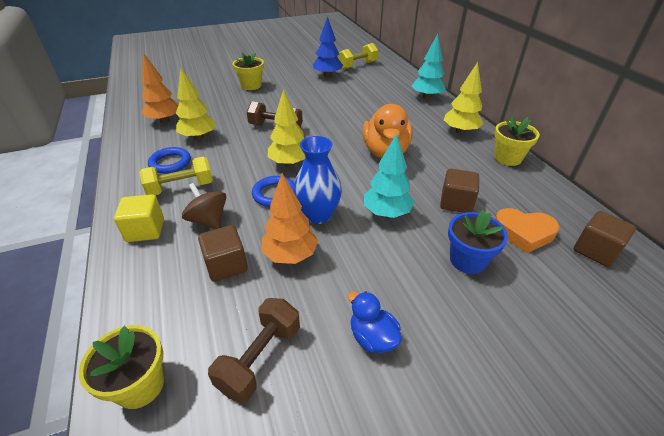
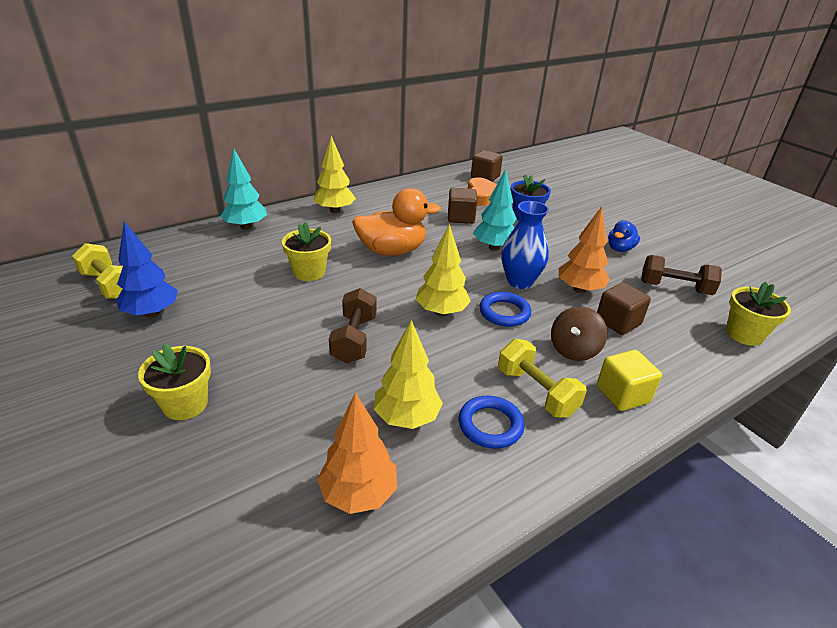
camera: 105 degrees left, 5 degrees down
yellow flower pot [494,116,540,166] -> yellow flower pot moved to [282,222,331,281]

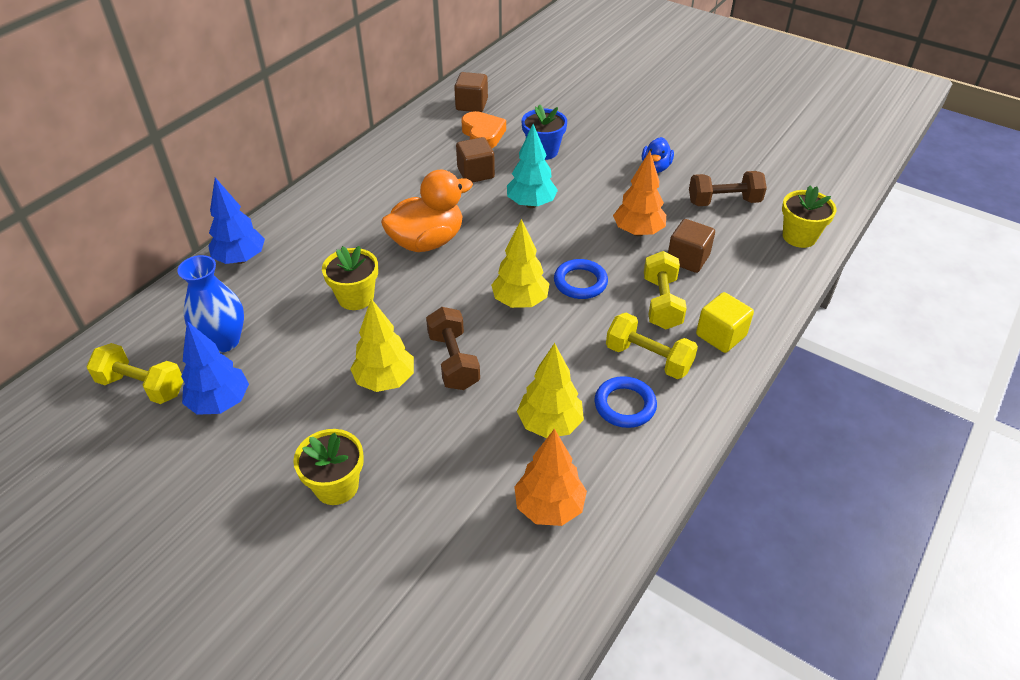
camera: 20 degrees left, 10 degrees up
turquoise tree [220,149,267,230] -> blue tree [208,177,265,264]
yellow tree [313,136,356,213] -> yellow tree moved to [350,298,414,392]
blue vase [501,201,549,289] -> blue vase moved to [177,255,244,353]
brown spinning top [551,306,607,361] -> yellow dumbbell [644,251,687,329]

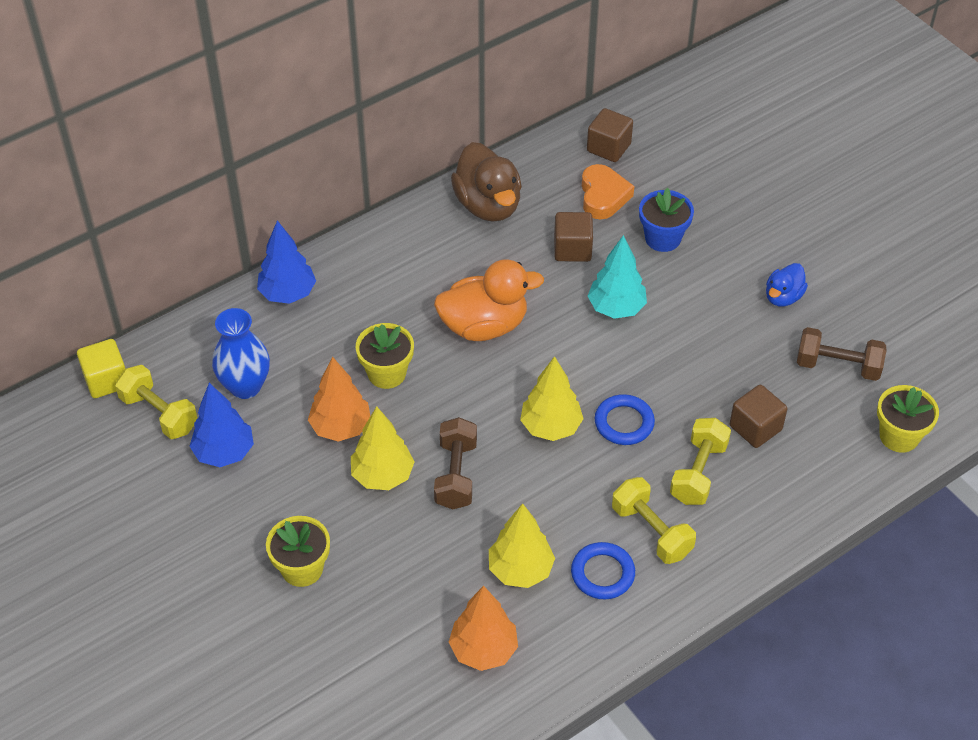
camera: 20 degrees right, 5 degrees up
orange tree [613,151,666,236] -> orange tree moved to [308,357,370,442]
yellow cube [696,292,754,353] -> yellow cube moved to [77,339,125,398]
none -> brown duck [451,142,522,222]

